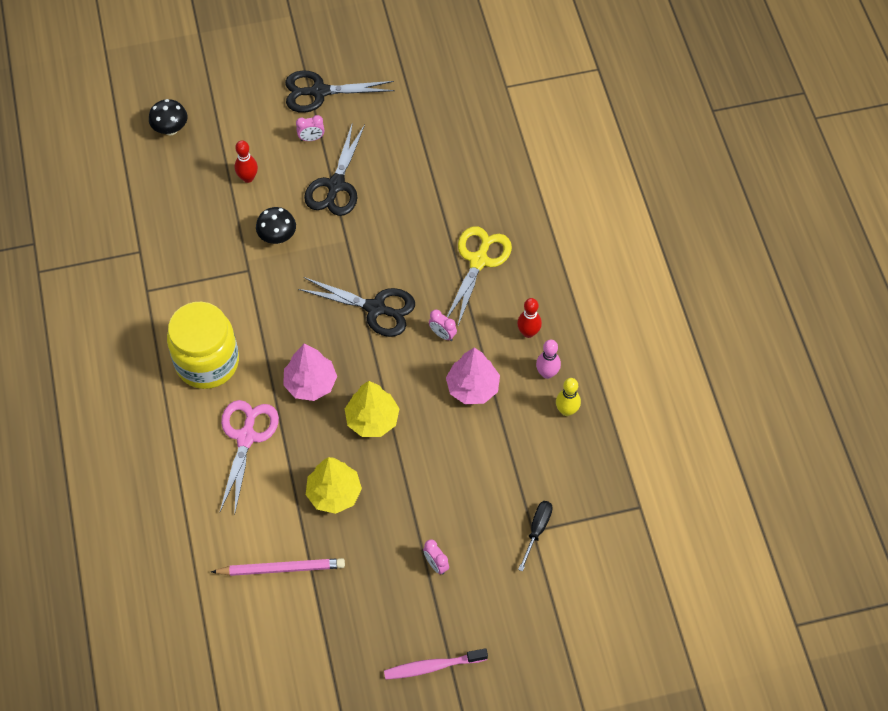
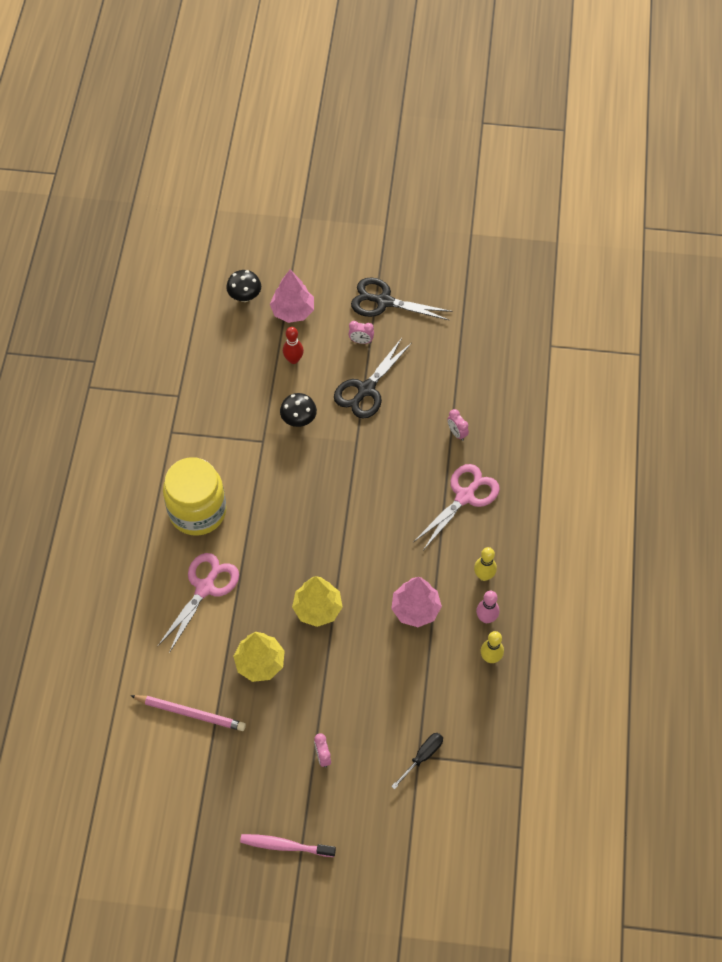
camera: 20 degrees right, 0 degrees up
pink tree [283,343,337,401] -> pink tree moved to [270,270,314,323]
black scissors [298,277,415,337] -> none
pink clock [429,310,457,341] -> pink clock moved to [447,409,469,441]
yellow scissors [447,226,512,326] -> pink scissors [414,464,500,549]
red bowling pin [517,298,542,338] -> yellow bowling pin [474,547,497,581]

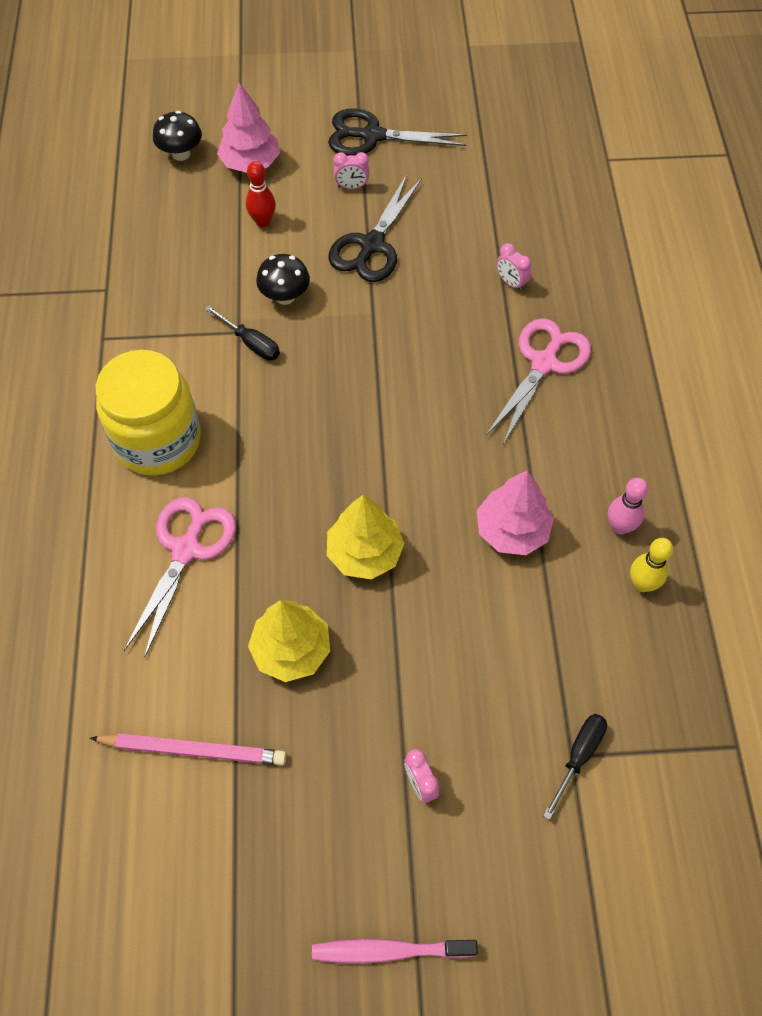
camera: 10 degrees left, 0 degrees up
yellow bowling pin [474,547,497,581] -> none
none -> black screwdriver [205,305,280,360]

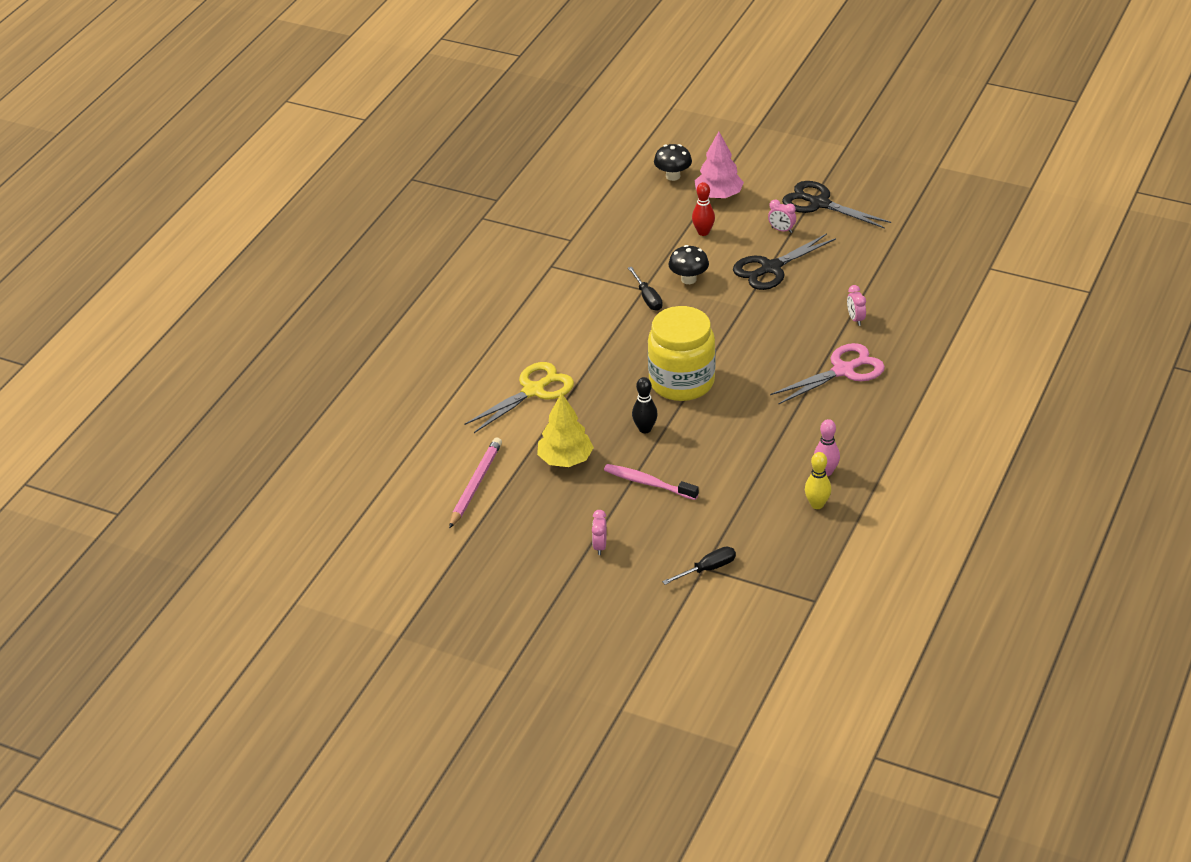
camera: 30 degrees right, 20 degrees down
pink pencil [90,734,286,765] -> pink pencil turned 105 degrees counterclockwise [449,438,502,529]
yellow jar [96,350,201,476] -> yellow jar moved to [648,306,715,401]
pink scissors [124,497,236,659] -> yellow scissors [464,362,574,433]
pink toothbrush [312,939,478,964] -> pink toothbrush moved to [604,464,699,500]
yellow tree [327,495,405,580] -> black bowling pin [632,377,658,433]
pink tree [477,471,554,555] -> none

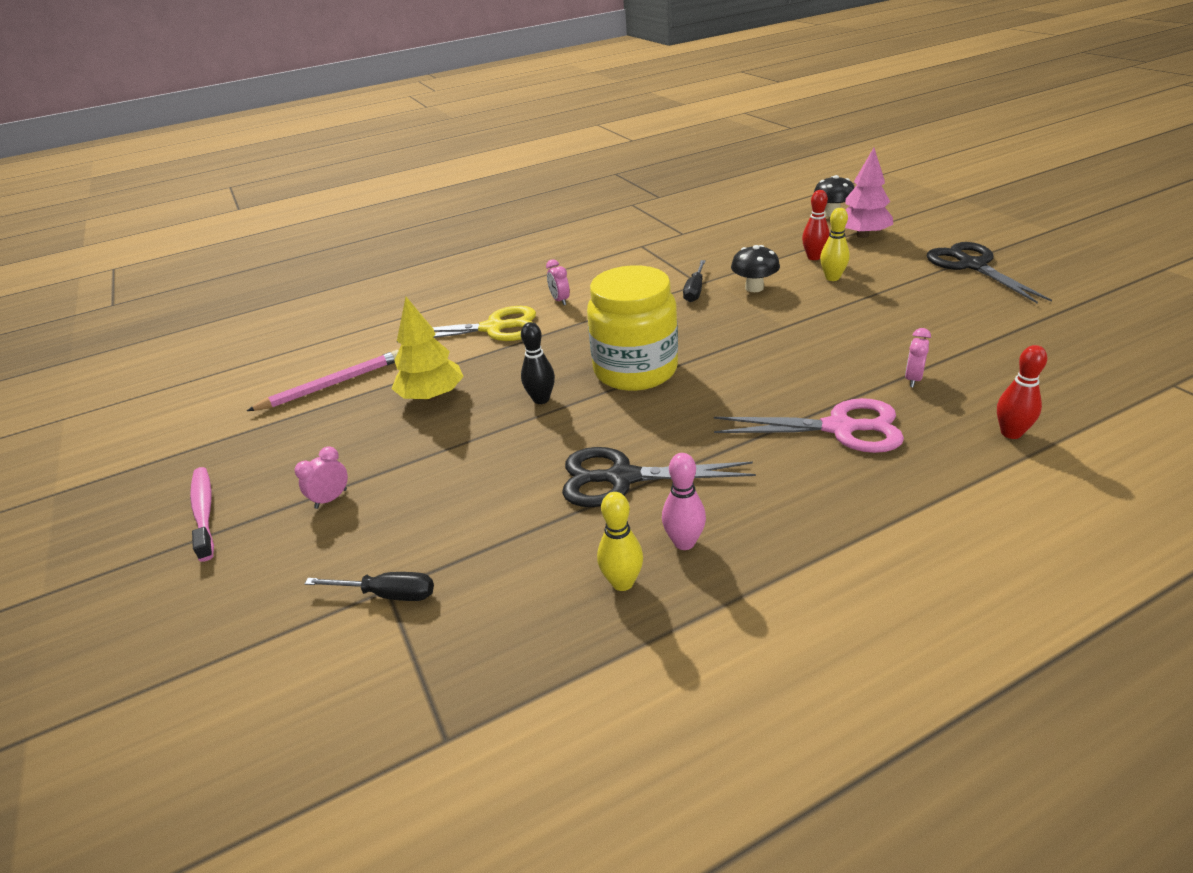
camera: 40 degrees right, 5 degrees down
pink toothbrush [604,464,699,500] -> pink toothbrush moved to [190,467,214,562]
black scissors [733,233,836,290] -> black scissors moved to [562,447,756,507]
pink clock [768,200,796,233] -> pink clock moved to [546,259,570,305]
none -> yellow bowling pin [820,208,850,281]
none -> red bowling pin [997,345,1047,439]

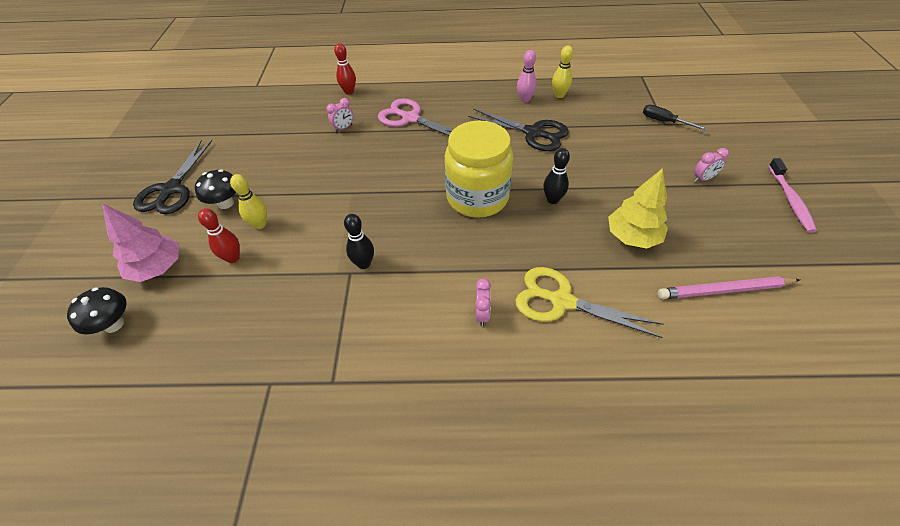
camera: 155 degrees left, 15 degrees up
black screwdriver [683,260,706,302] -> black bowling pin [344,214,374,269]
black mushroom [731,245,780,292] -> black mushroom moved to [195,169,236,209]

